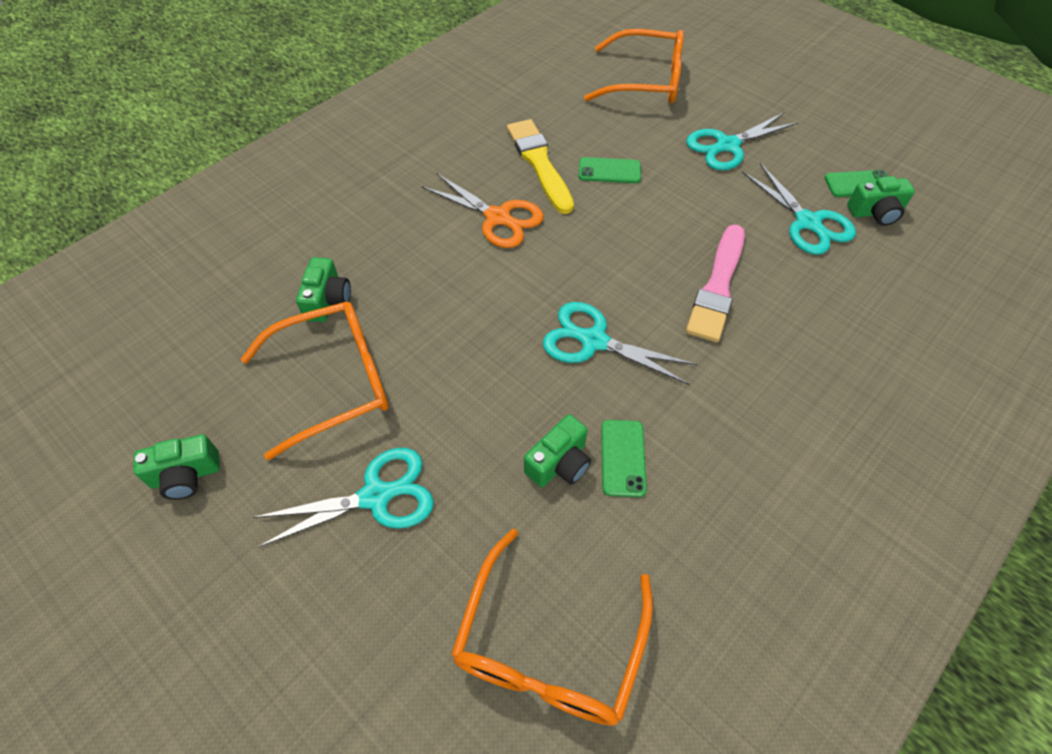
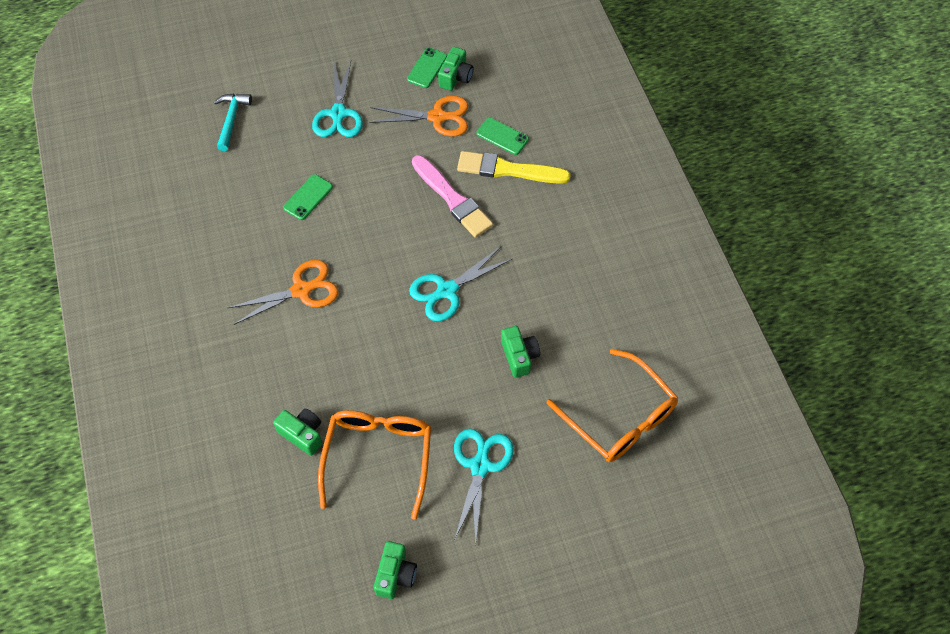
camera: 60 degrees left, 5 degrees up
yellow brush [507,119,574,214] -> yellow brush moved to [457,151,571,184]
orange glasses [584,29,684,103] -> turquoise hammer [214,94,252,151]
green phone [601,420,647,497] -> green phone moved to [477,118,529,155]
turquoise scissors [742,163,856,255] -> orange scissors [370,96,468,137]

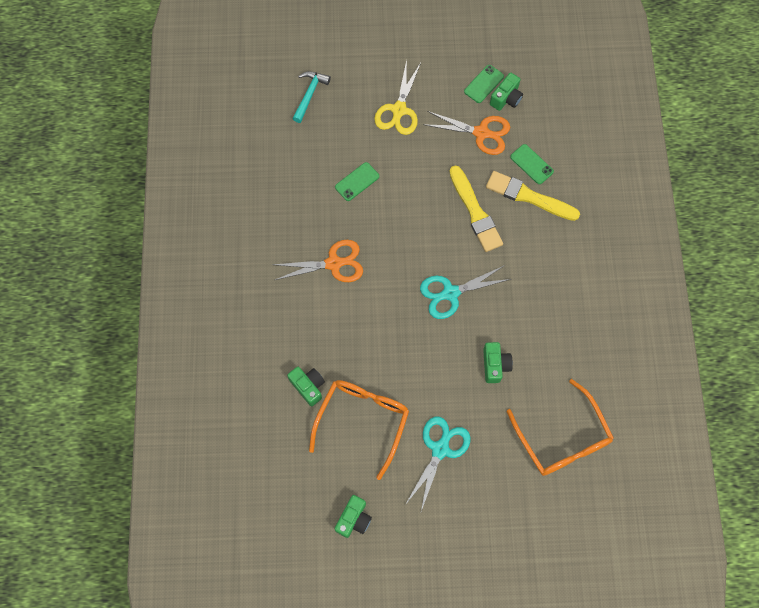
camera: 15 degrees right, 10 degrees up
turquoise scissors [312,61,363,137] -> yellow scissors [374,60,421,135]
pink brush [412,155,493,238] -> yellow brush [449,166,503,252]

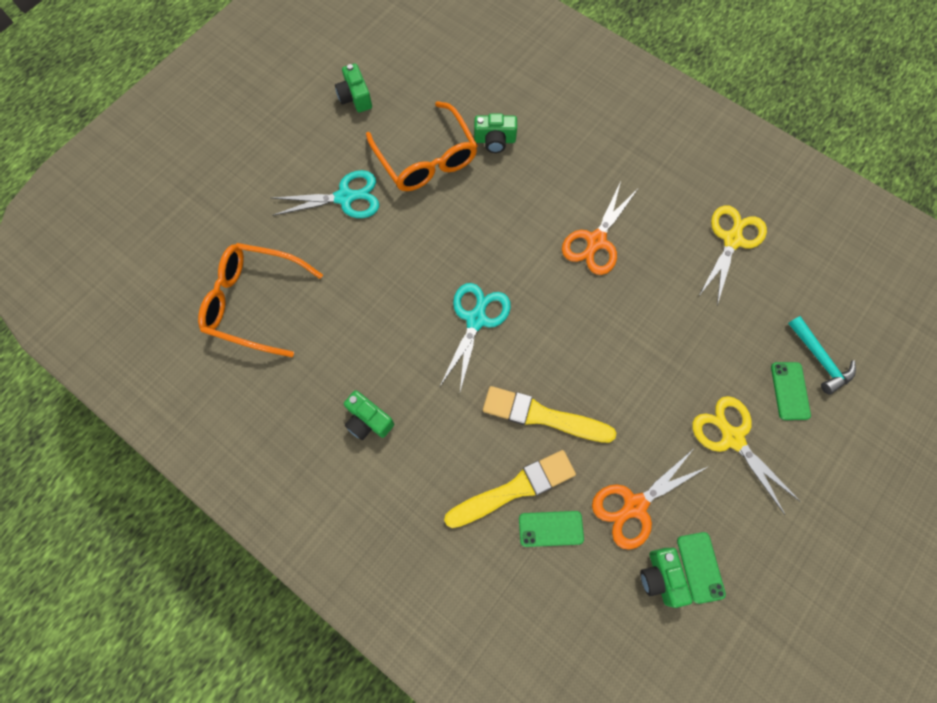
camera: 130 degrees right, 0 degrees up
green phone [335,162,379,201] -> green phone moved to [771,362,811,420]
turquoise scissors [405,417,471,511] -> turquoise scissors turned 75 degrees counterclockwise [272,170,379,218]
green camera [483,342,513,383] -> green camera moved to [344,390,394,440]
none -> yellow scissors [698,205,767,305]

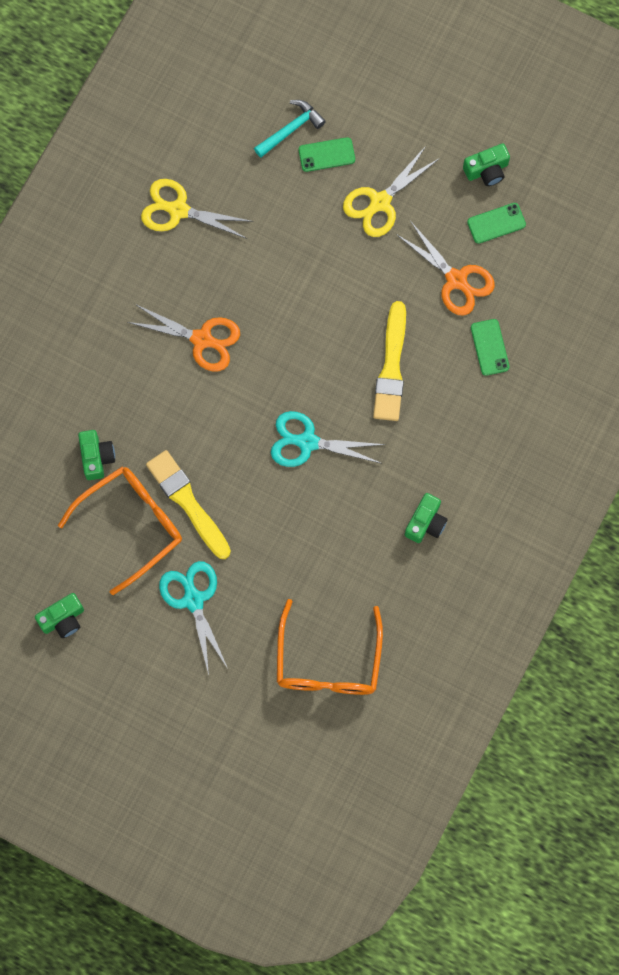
camera: 100 degrees left, 5 degrees up
yellow brush [444,450,576,528] -> yellow brush moved to [146,450,231,559]
green camera [640,548,693,608] -> green camera moved to [463,144,510,186]

